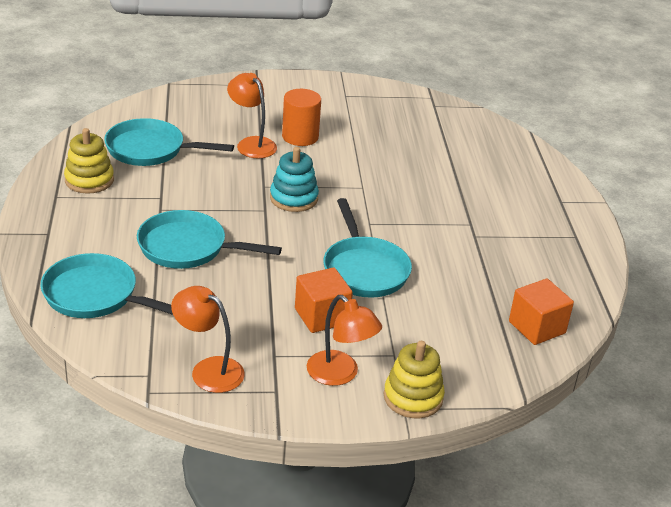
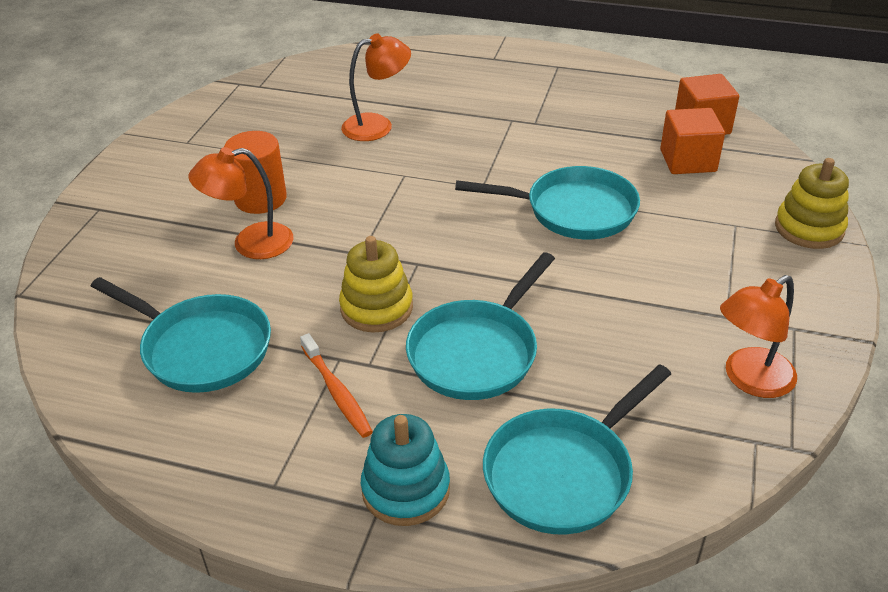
camera: 65 degrees left, 5 degrees up
yellow stacking toy [64,128,114,194] -> yellow stacking toy moved to [339,236,413,332]
turquoise pan [104,118,234,166] -> turquoise pan turned 90 degrees counterclockwise [90,277,271,393]
turquoise stacking toy [270,147,319,212] -> turquoise stacking toy moved to [361,414,450,526]
orange cube [295,267,353,333] -> orange cube moved to [660,108,725,174]
orange lamp [307,295,382,386] -> orange lamp moved to [341,33,411,141]
none -> orange toothbrush [300,333,373,438]

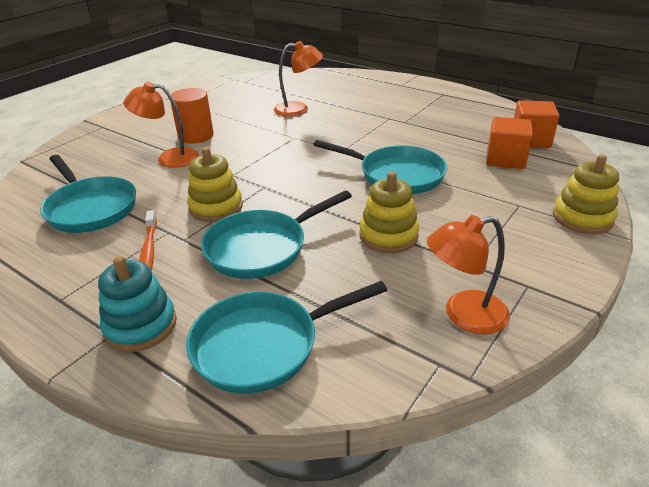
camera: 20 degrees right, 5 degrees down
none -> yellow stacking toy [360,172,419,253]

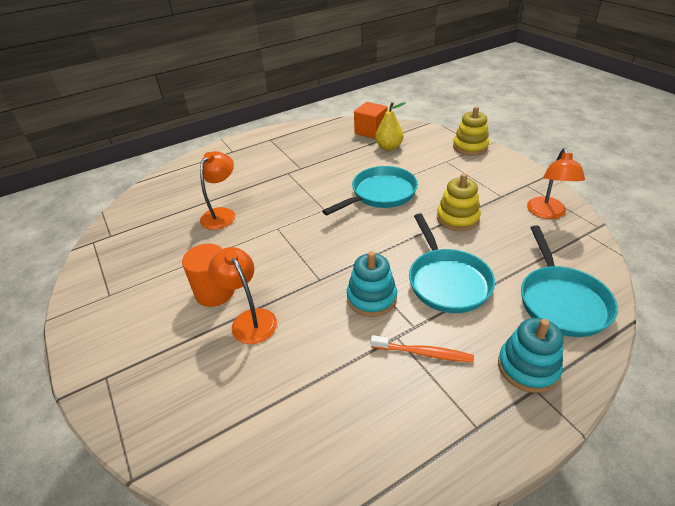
camera: 65 degrees left, 5 degrees up
turquoise pan [40,155,136,233] -> none
orange lamp [124,82,199,168] -> orange lamp turned 120 degrees clockwise [208,247,277,344]
yellow stacking toy [187,147,243,222] -> turquoise stacking toy [347,251,397,317]
orange cube [486,117,533,169] -> yellow pear [375,102,405,151]

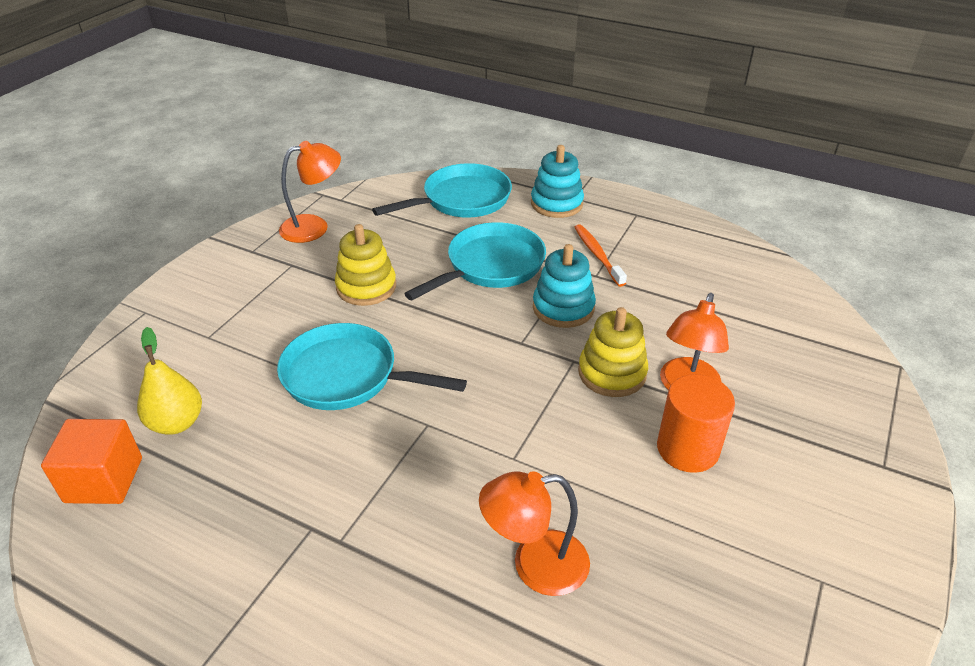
camera: 125 degrees left, 0 degrees up
yellow stacking toy [453,106,489,156] -> yellow stacking toy moved to [578,307,648,397]

